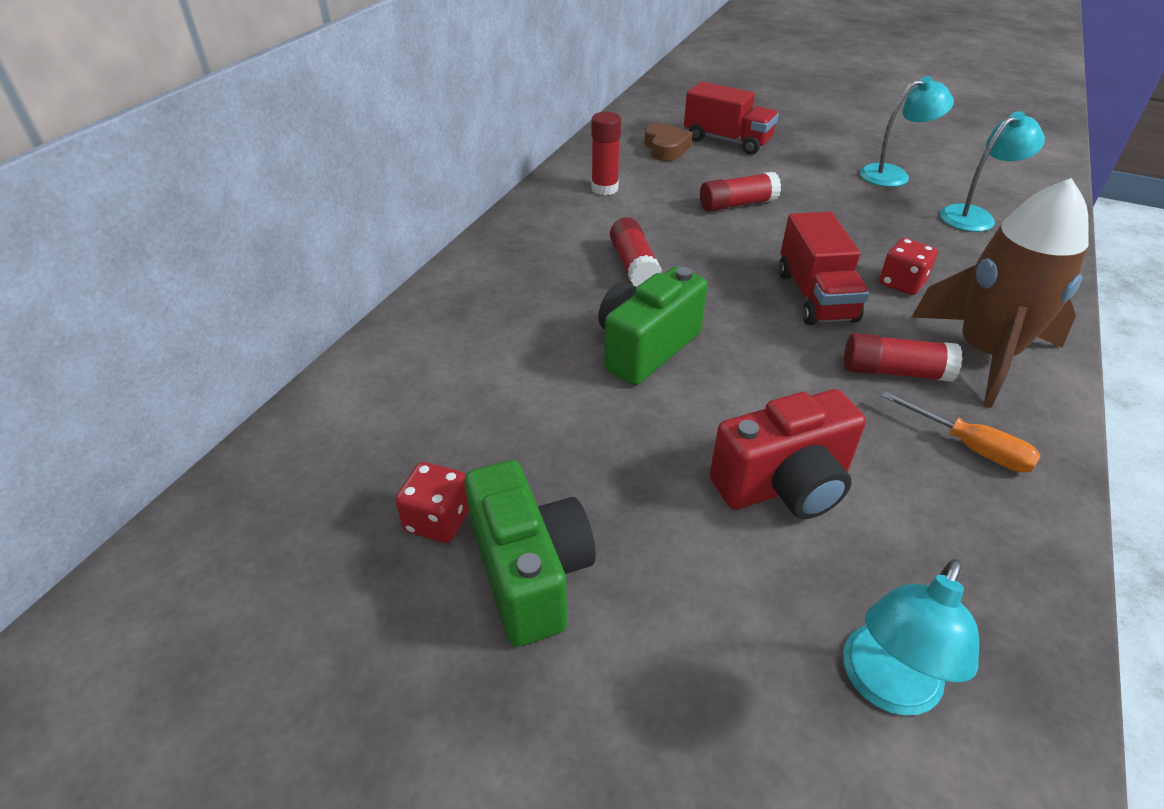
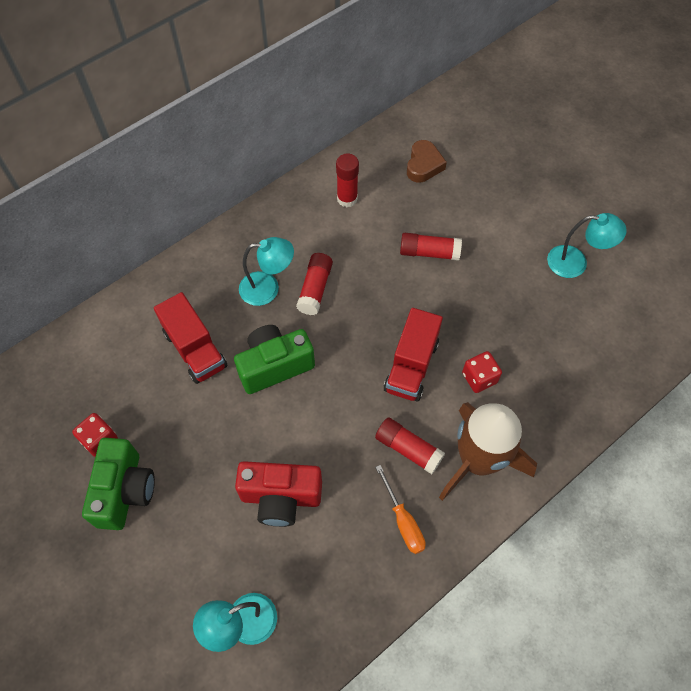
camera: 25 degrees right, 20 degrees up
red truck [684,82,779,155] -> red truck moved to [154,292,227,384]
turquoise lamp [940,111,1045,232] -> turquoise lamp moved to [239,237,294,306]

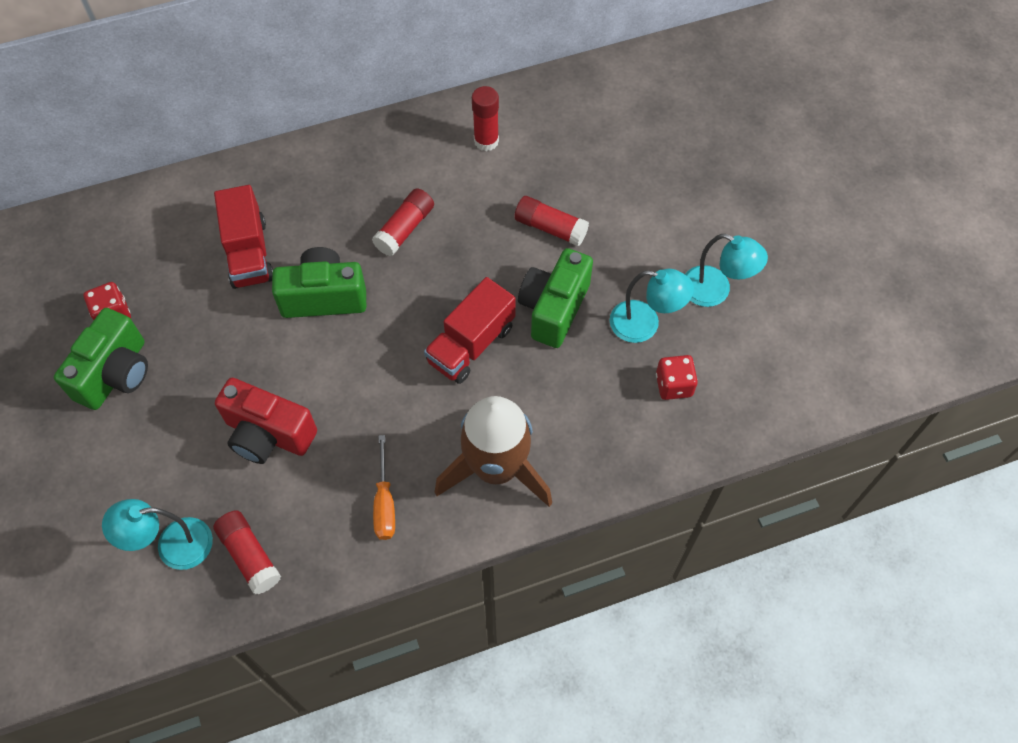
camera: 20 degrees right, 0 degrees up
turquoise lamp [239,237,294,306] -> turquoise lamp moved to [610,269,694,343]
red glue stick [375,417,445,474] -> red glue stick moved to [213,510,281,594]
brown heart [407,140,447,183] -> none
red dice [462,351,502,393] -> red dice moved to [656,355,698,400]
none -> green camera [518,248,593,348]

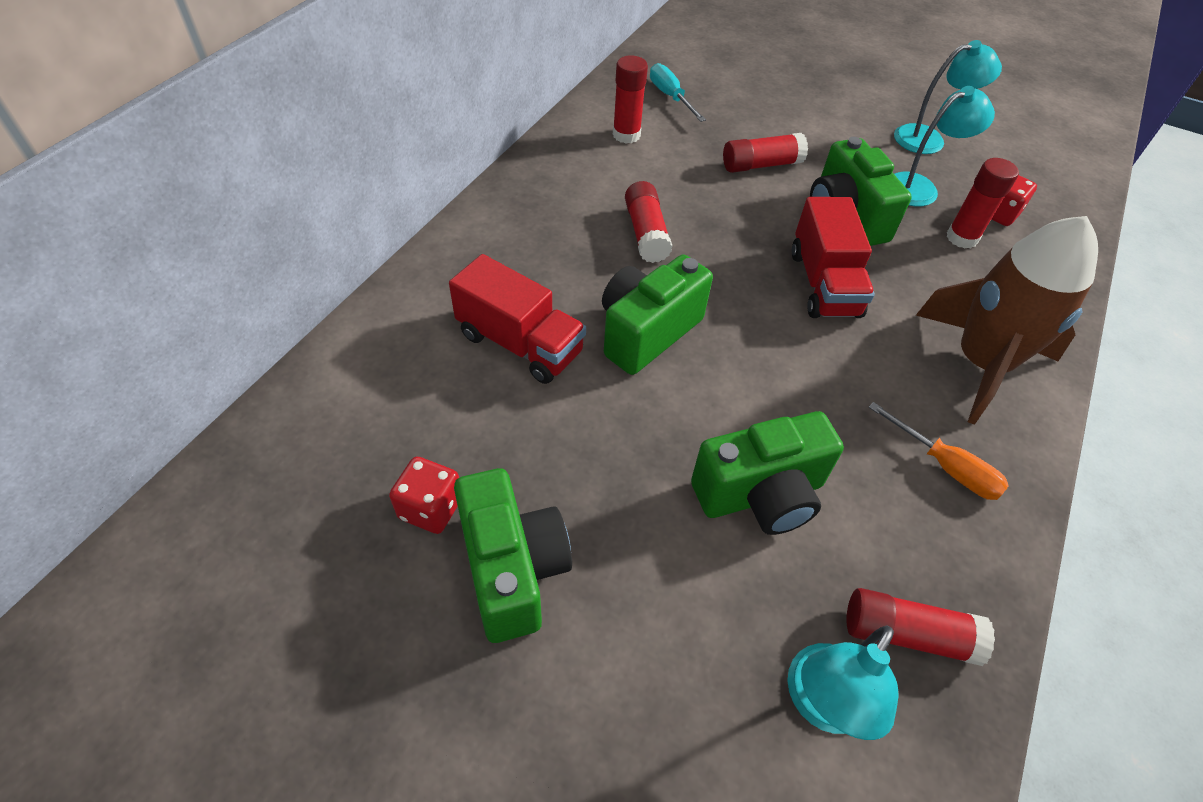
camera: 45 degrees left, 10 degrees down
red camera [215,378,317,464] -> green camera [691,411,844,535]
none -> turquoise screwdriver [650,63,706,122]
none -> red glue stick [946,158,1019,249]

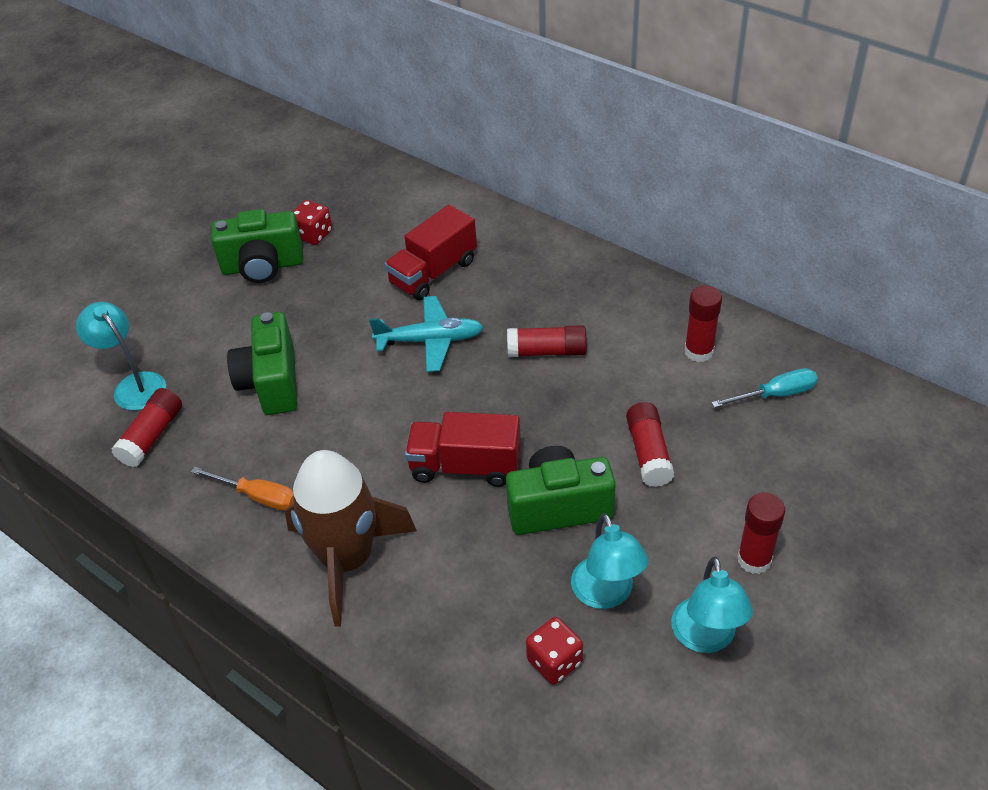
camera: 105 degrees right, 5 degrees down
green camera [602,254,713,375] -> turquoise plane [369,296,484,372]
orange screwdriver [869,402,1009,500] -> orange screwdriver turned 120 degrees counterclockwise [191,467,294,510]
red glue stick [946,158,1019,249] -> red glue stick moved to [737,492,785,574]

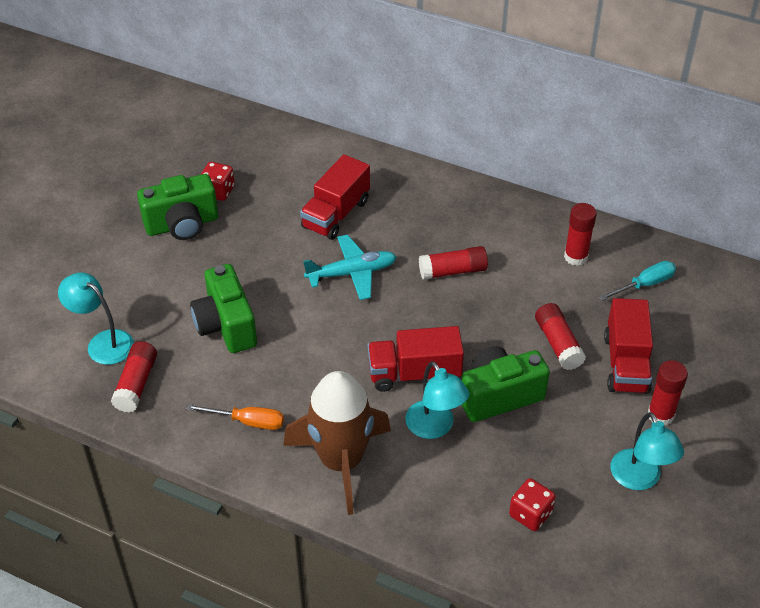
camera: 15 degrees left, 0 degrees up
turquoise lamp [571,513,648,609] -> turquoise lamp moved to [405,361,469,439]
none -> red truck [604,298,653,394]

